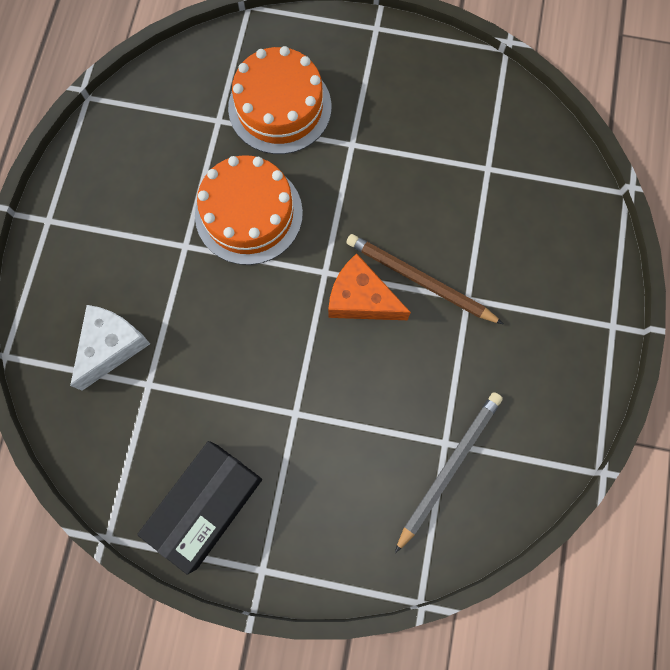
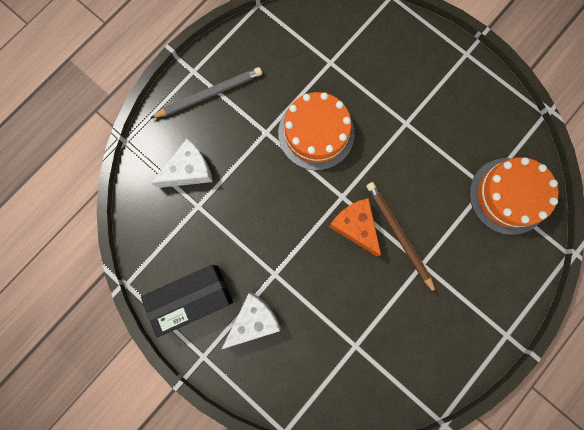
camera: 30 degrees right, 5 degrees up
orange cake [228,46,331,154] -> orange cake moved to [470,157,558,235]
grey pencil [395,392,503,553] -> grey pencil moved to [151,67,262,118]
none -> white cheese [222,293,281,349]

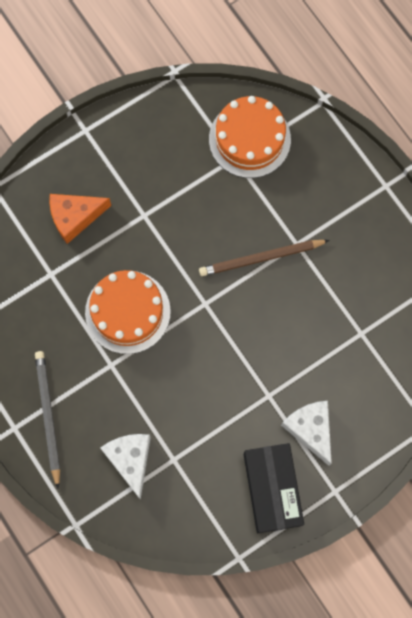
camera: 75 degrees left, 5 degrees down
orange cheese [329,198,381,256] -> orange cheese moved to [49,194,111,244]

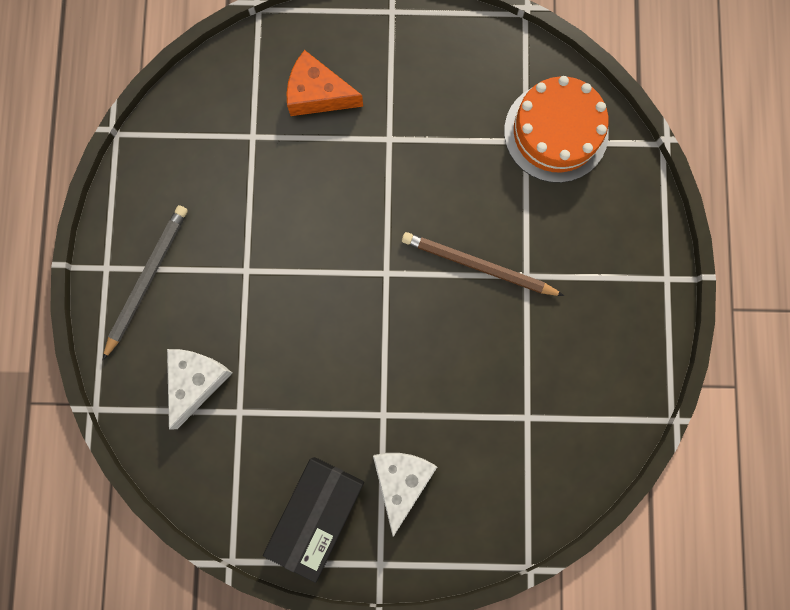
camera: 35 degrees right, 5 degrees up
orange cake [85,270,171,354] -> none

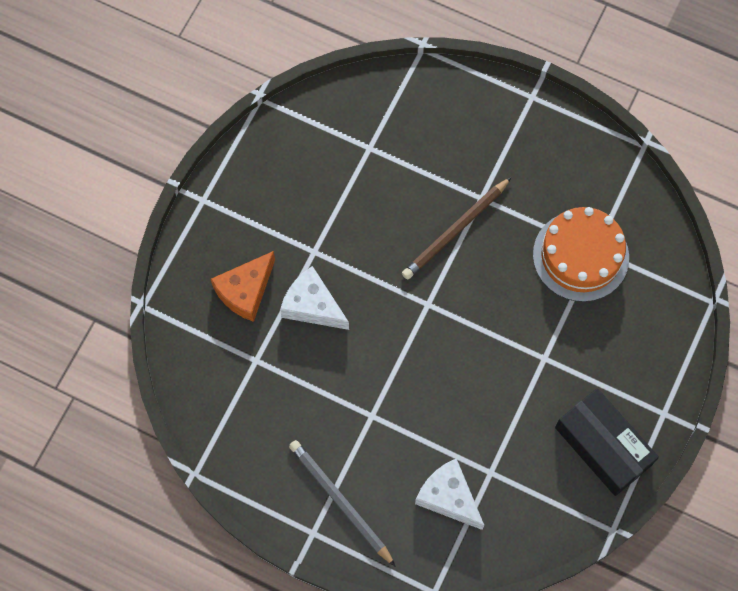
camera: 65 degrees left, 10 degrees down
white cheese [373,453,437,537] -> white cheese moved to [280,266,349,330]
orange cake [504,76,609,183] -> orange cake moved to [533,207,629,302]

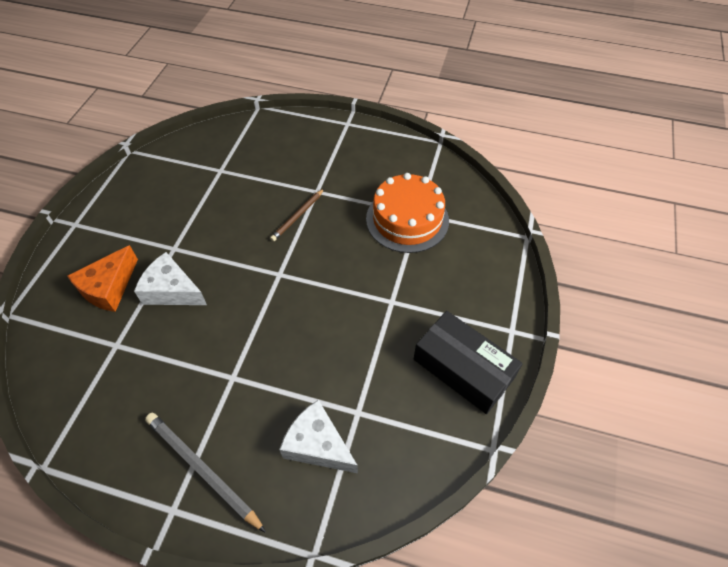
camera: 10 degrees left, 15 degrees down
brown pencil [402,177,511,280] -> brown pencil [270,189,324,241], size x0.63

